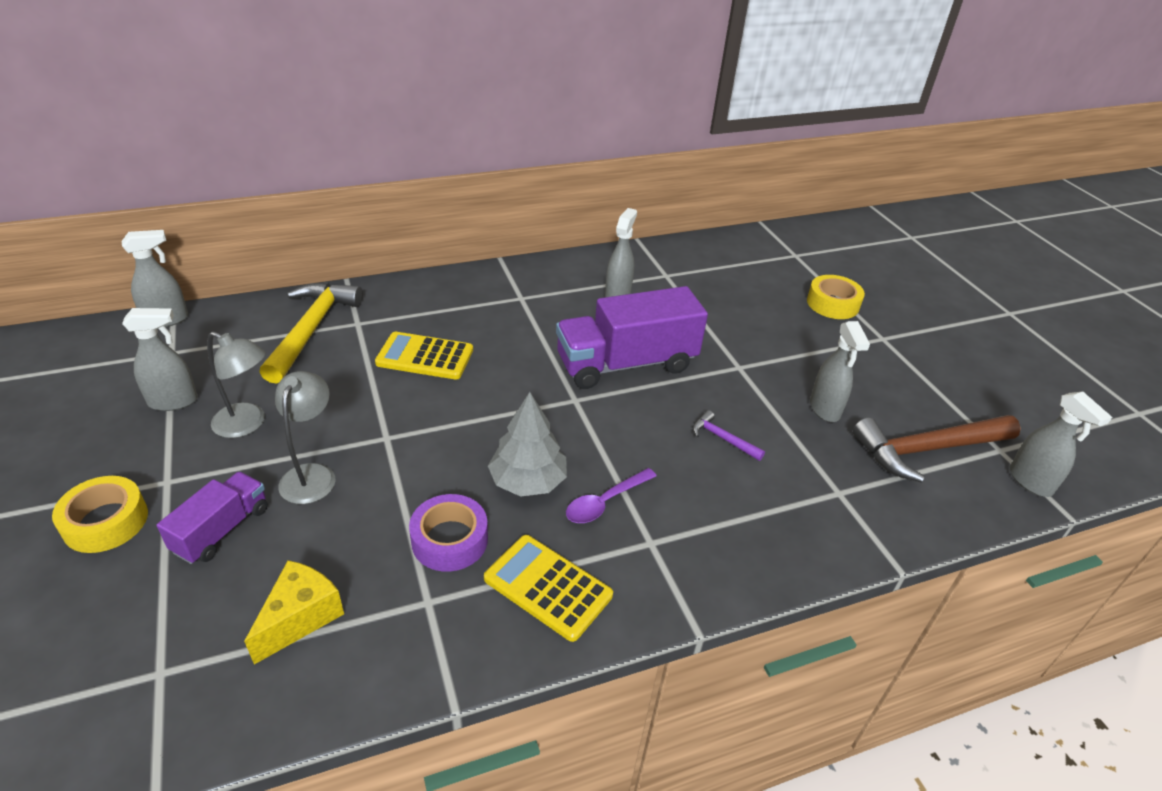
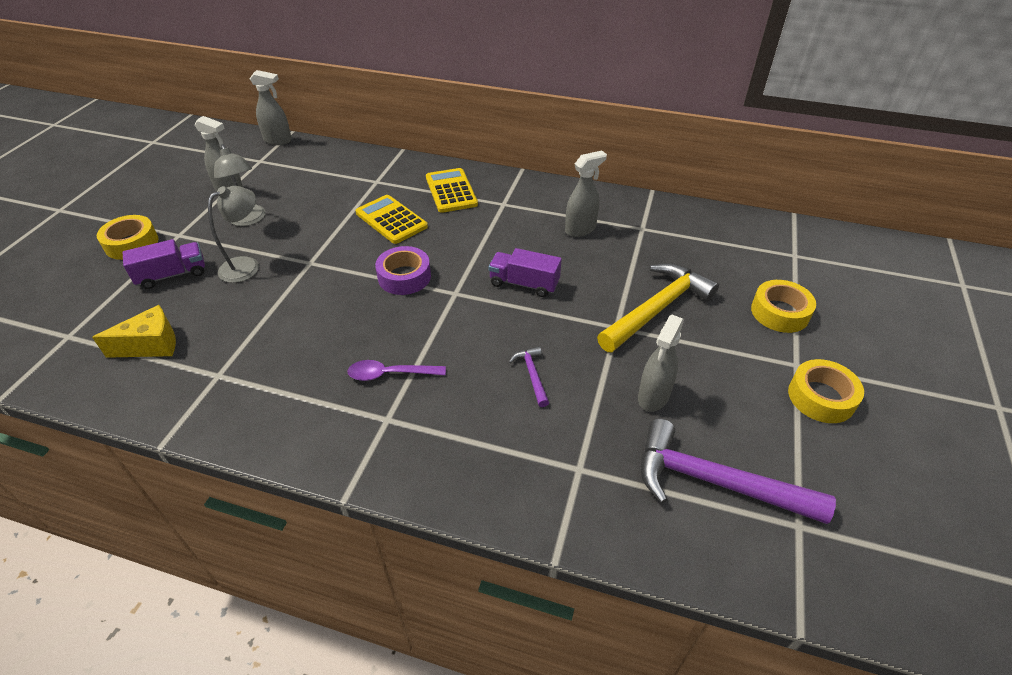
camera: 40 degrees right, 5 degrees up
yellow hammer [259,282,363,384] -> yellow hammer moved to [597,263,719,352]
purple tape [409,494,488,572] -> purple tape moved to [375,246,431,295]
yellow calculator [484,535,613,642] -> yellow calculator moved to [426,168,478,213]
grey tree [488,392,567,497] -> none
purple truck [556,286,708,389] -> purple truck [489,248,562,297], size x0.54
brown hammer [853,415,1021,483] -> purple hammer [641,419,836,524]
grey spray bottle [1010,391,1112,497] -> none
none -> yellow tape [788,359,864,423]

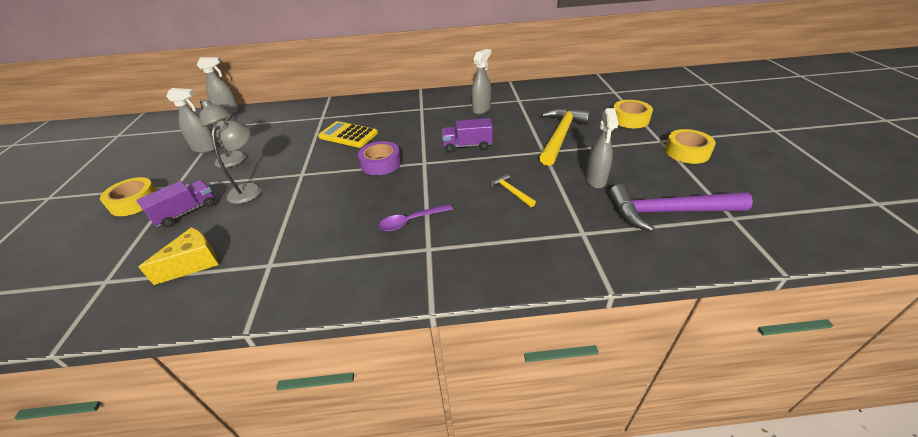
camera: 20 degrees left, 5 degrees down
yellow calculator [426,168,478,213] -> none
purple hammer [509,346,549,407] -> yellow hammer [491,173,536,207]

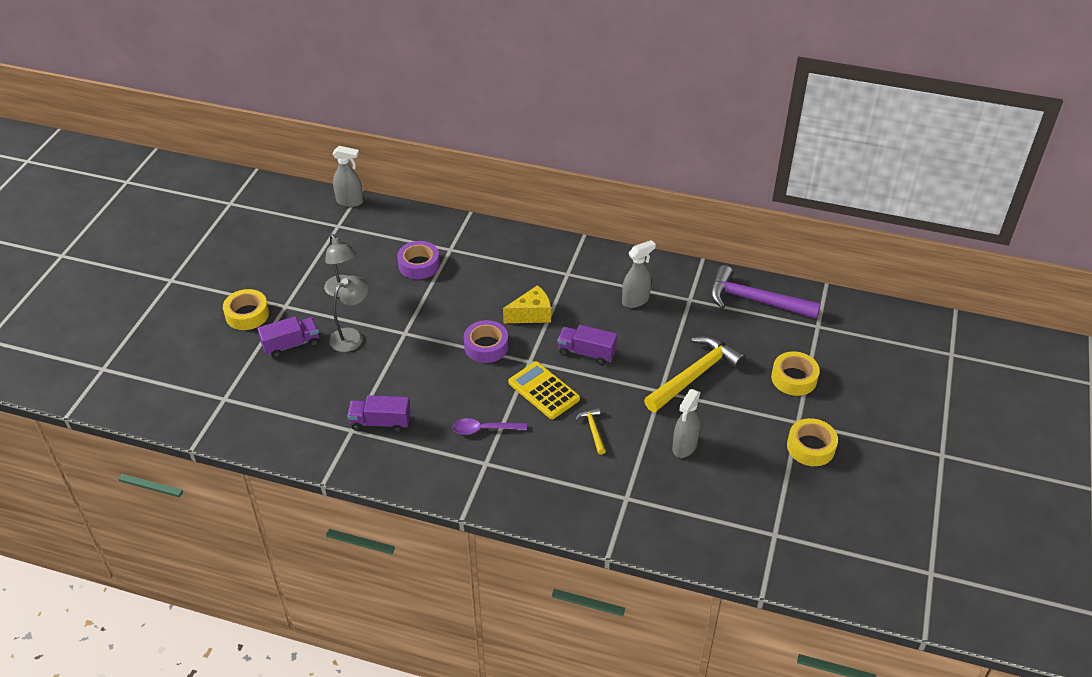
camera: 20 degrees right, 5 degrees up
yellow cheese [138,227,219,285] -> yellow cheese moved to [503,285,551,323]
grey spray bottle [166,88,218,153] -> none
yellow calculator [318,121,378,148] -> yellow calculator moved to [508,361,580,419]
purple hammer [609,184,753,232] -> purple hammer moved to [710,265,821,319]
none -> purple truck [347,395,411,433]
none -> purple tape [397,241,440,279]

